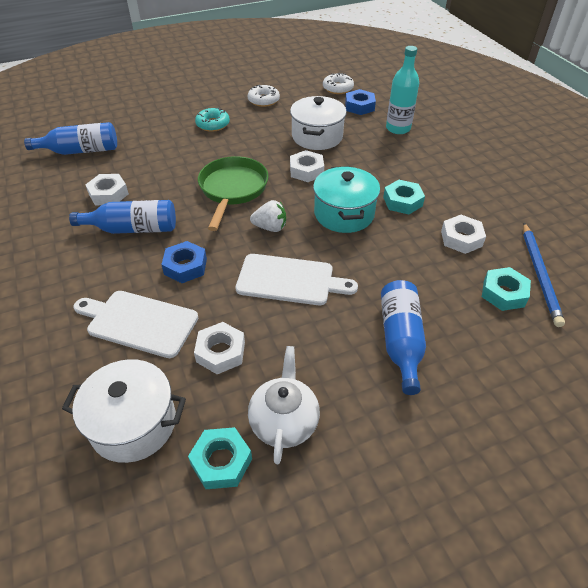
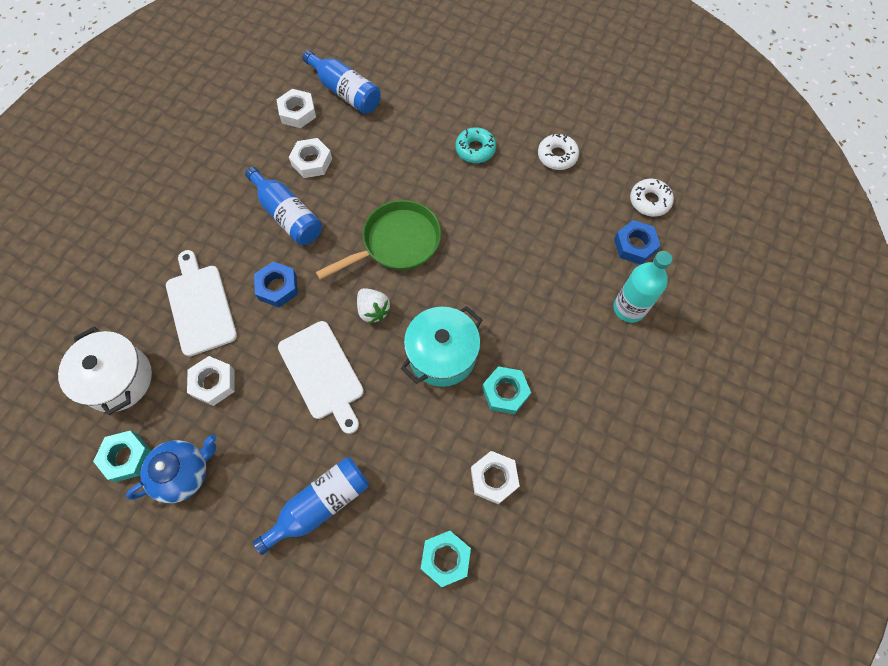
camera: 50 degrees right, 20 degrees up
white teapot [248,346,320,464] -> blue teapot [126,435,216,503]
white pot [290,96,347,150] -> none
white nut [290,150,324,182] -> white nut moved to [276,89,316,128]
blue pencil [523,223,565,327] -> none

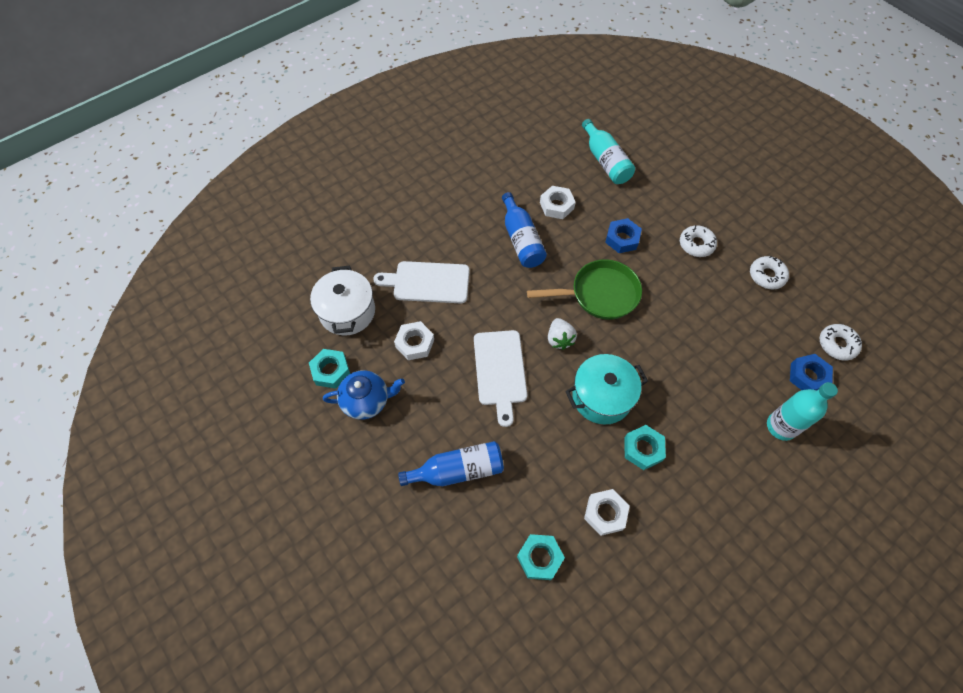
camera: 25 degrees right, 5 degrees down
white cutting board [166,250,237,356] -> white cutting board turned 90 degrees counterclockwise [373,261,470,303]
blue nut [254,262,298,307] -> blue nut moved to [605,218,642,253]
white nut [276,89,316,128] -> none
blue bottle [302,50,381,114] -> turquoise bottle [582,119,635,184]
turquoise donut [456,127,496,163] -> white donut [680,225,717,257]

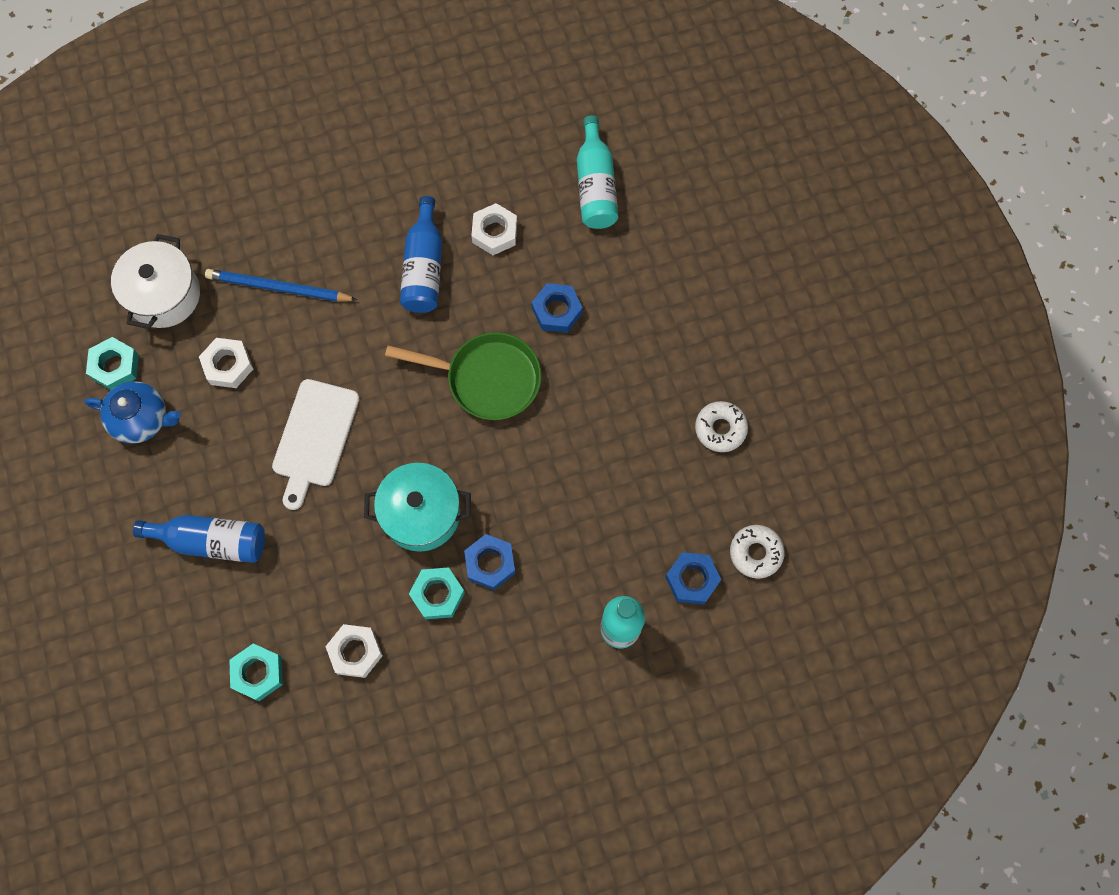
camera: 20 degrees right, 10 degrees up
white cutting board [373,261,470,303] -> blue pencil [205,269,357,302]
white strawberry [548,318,577,350] -> none
white donut [680,225,717,257] -> none
none -> blue nut [464,534,515,590]

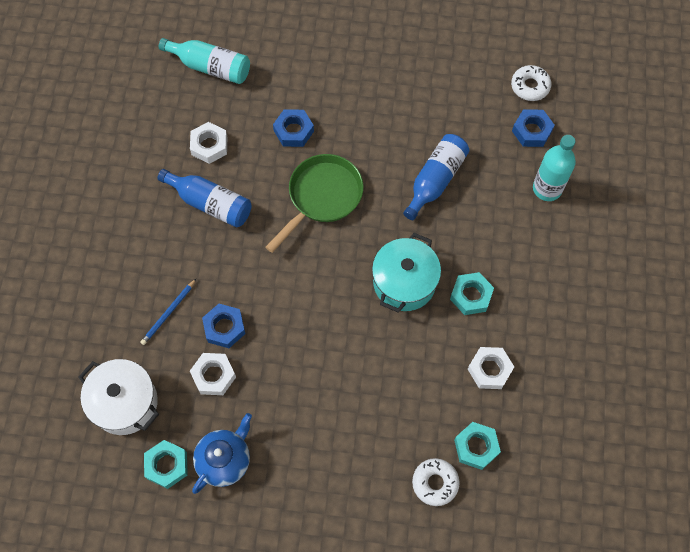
camera: 65 degrees left, 5 degrees down
blue bottle [133,515,265,563] -> blue bottle moved to [403,134,470,220]
blue pencil [205,269,357,302] -> blue pencil [140,279,196,345], size x0.63
white cutting board [272,379,359,510] -> none
blue nut [464,534,515,590] -> blue nut moved to [202,304,245,348]
white donut [695,401,748,452] -> white donut moved to [412,458,460,506]

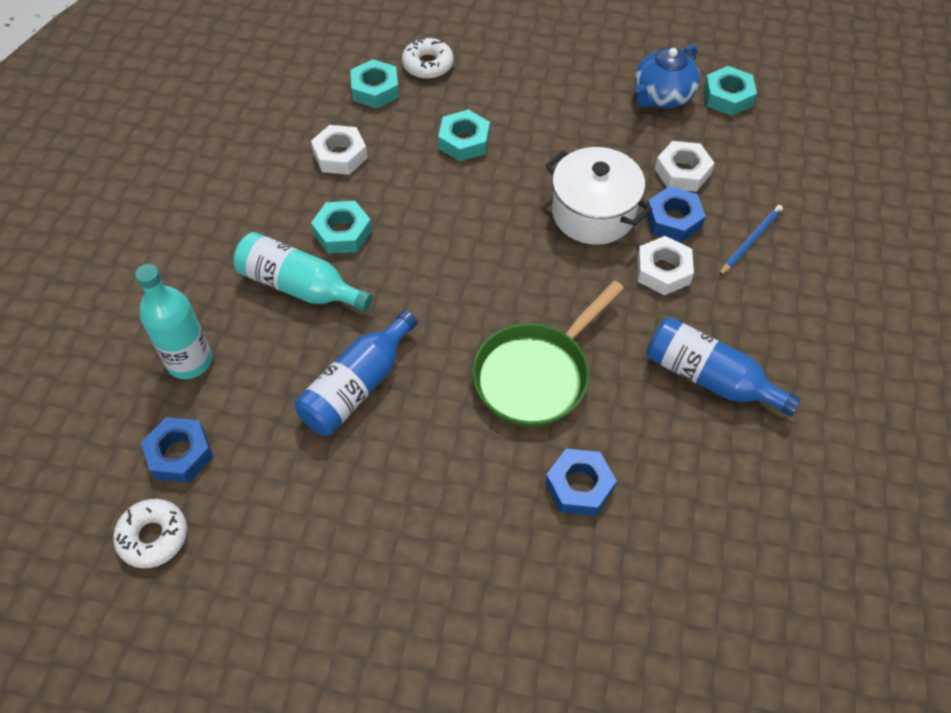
camera: 175 degrees left, 10 degrees down
white pot [79,359,159,435] -> white pot moved to [545,147,652,245]
turquoise bottle [159,38,250,84] -> turquoise bottle moved to [233,232,373,312]
white nut [190,122,227,164] -> white nut moved to [637,236,694,295]
turquoise pot [372,233,441,313] -> none
none -> turquoise nut [438,110,490,161]

